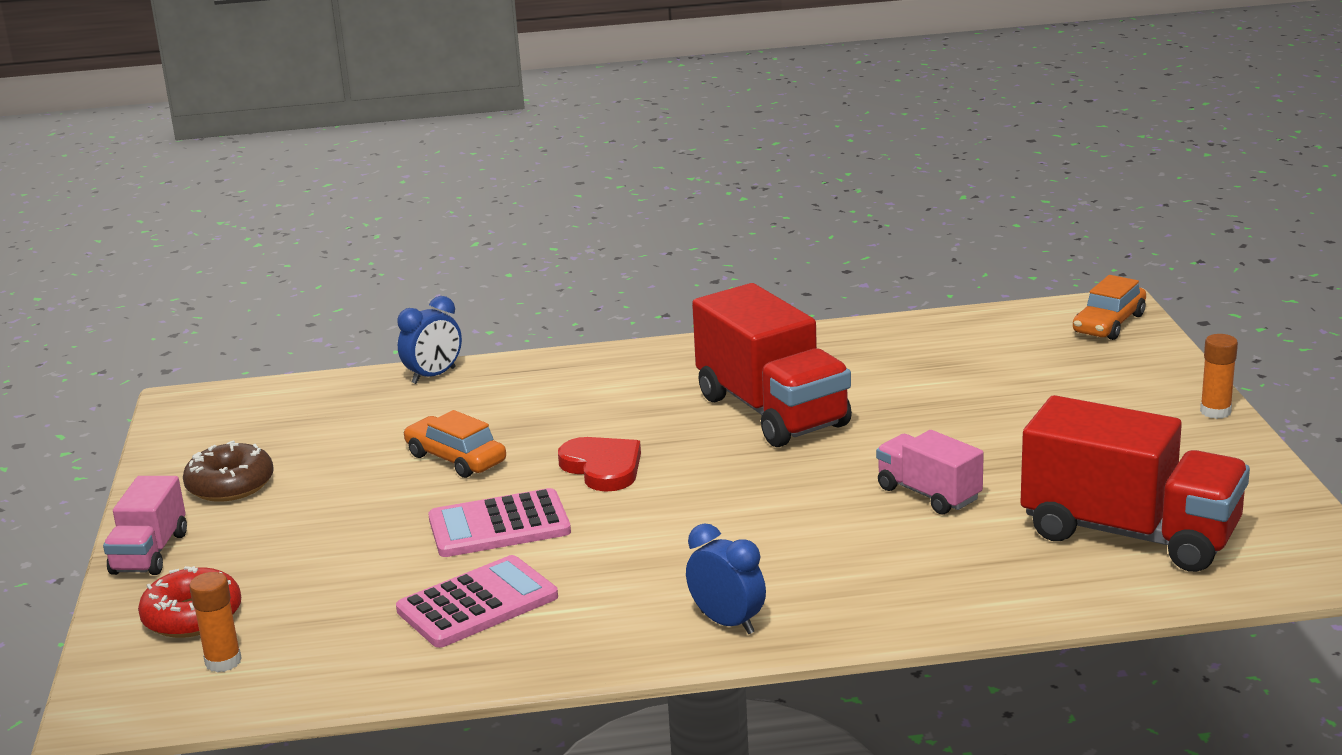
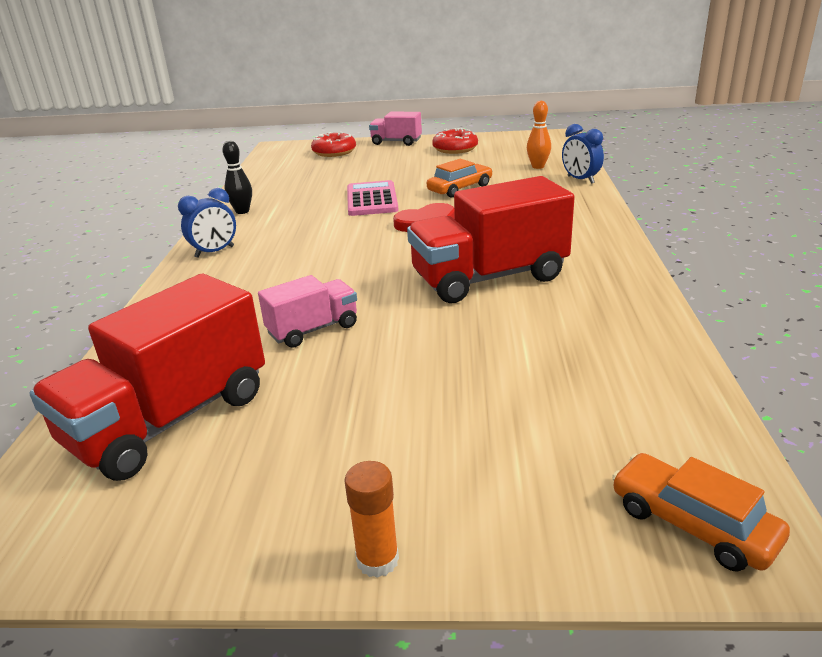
camera: 100 degrees right, 5 degrees up
brown donut [183,440,274,502] -> red donut [432,128,478,154]
orange glue stick [189,572,242,673] -> none
pink calculator [396,555,558,648] -> none
none -> black bowling pin [222,141,252,214]
none -> orange bowling pin [527,101,551,169]

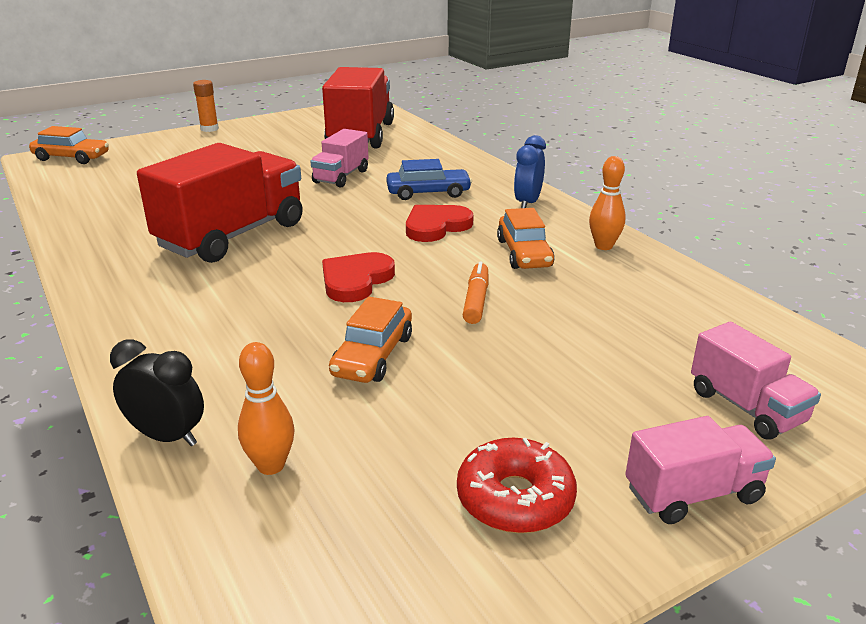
camera: 145 degrees right, 0 degrees up
black bowling pin [222,141,252,214] -> orange bowling pin [589,156,626,250]
red donut [311,132,356,157] -> pink truck [691,322,821,440]
pink calculator [347,180,399,216] -> orange marker [463,262,488,324]
blue clock [562,124,604,184] -> black clock [110,339,204,446]
none -> blue car [386,159,472,200]
none -> red heart [406,205,474,242]
none -> orange car [497,208,555,269]

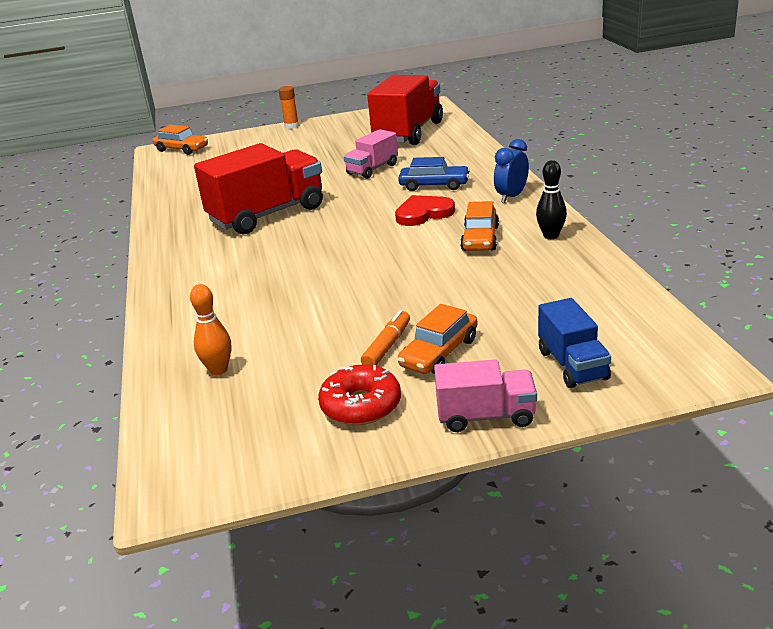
camera: 20 degrees right, 0 degrees up
black clock [110,339,204,446] -> none
red heart [322,252,395,302] -> none
orange car [329,297,412,383] -> orange car moved to [398,304,478,374]
orange marker [463,262,488,324] -> orange marker moved to [361,310,410,365]
orange bowling pin [589,156,626,250] -> black bowling pin [536,160,567,239]
pink truck [691,322,821,440] -> blue truck [538,298,611,388]

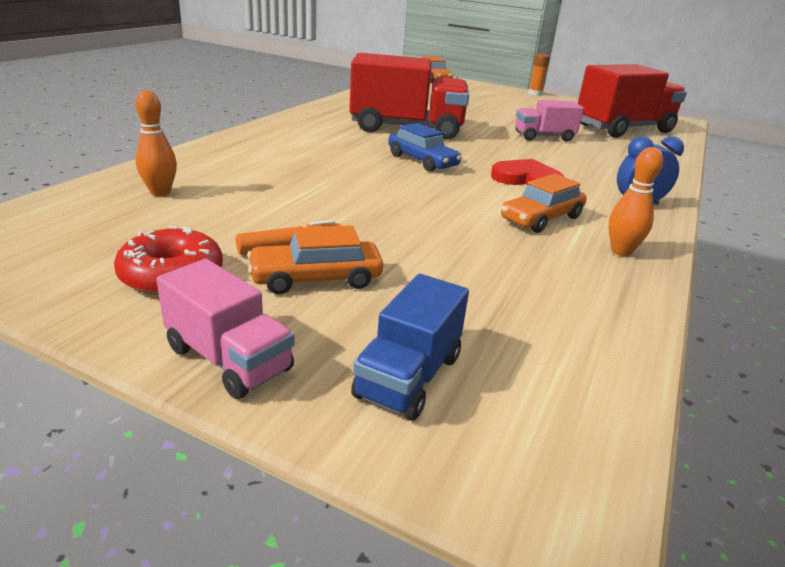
camera: 35 degrees right, 0 degrees up
blue car [398,157,470,191] -> blue car moved to [388,123,462,172]
black bowling pin [536,160,567,239] -> orange bowling pin [609,147,663,256]

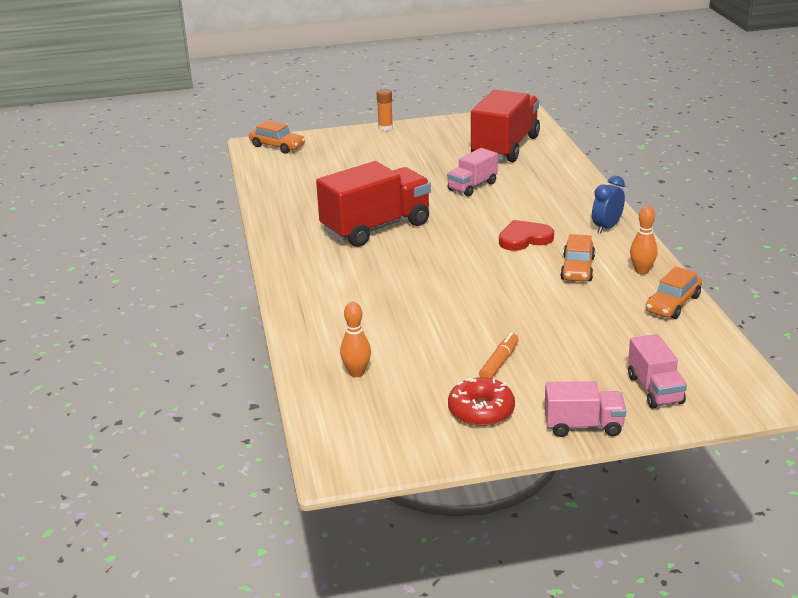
camera: 35 degrees left, 0 degrees up
orange car [247,225,383,294] -> orange car moved to [646,267,702,319]
blue truck [351,274,469,420] -> pink truck [628,334,687,408]
blue car [388,123,462,172] -> none

